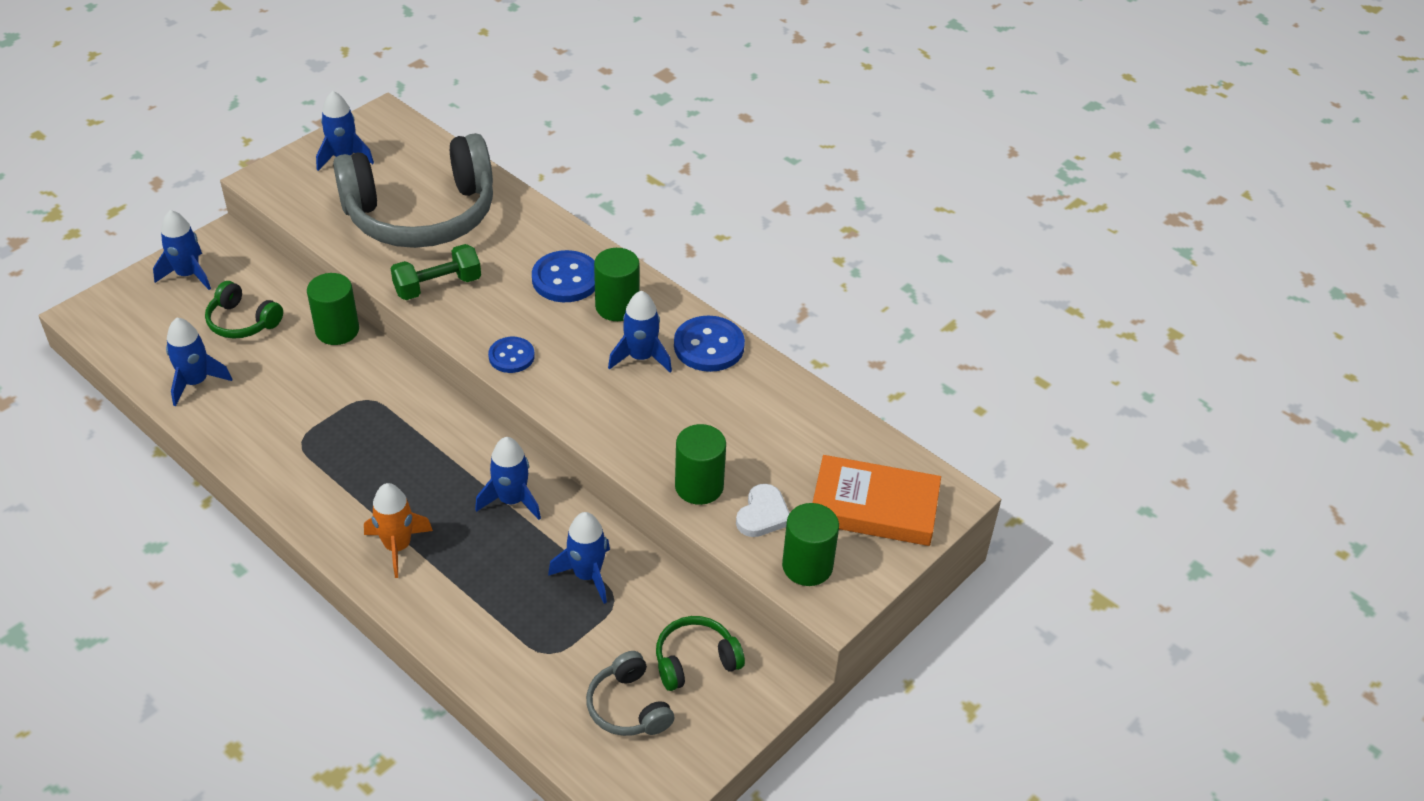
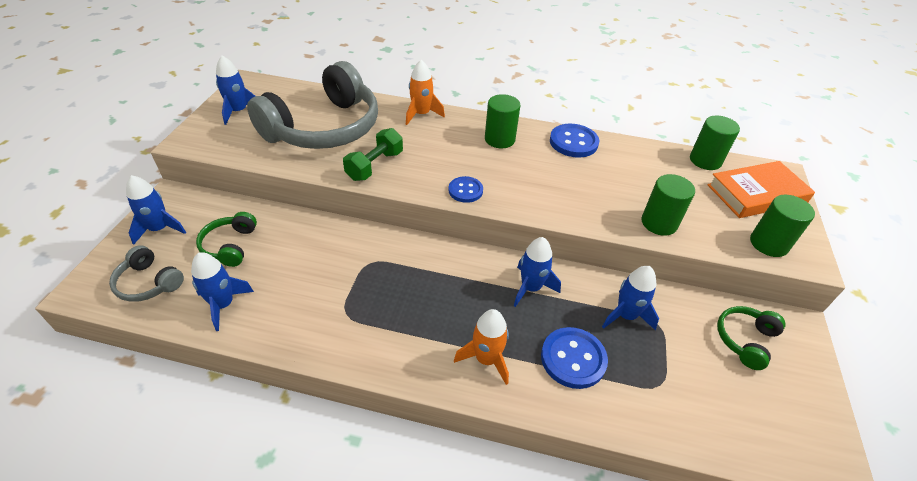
camera: 30 degrees left, 0 degrees up
green headphones [205,281,283,339] -> green headphones turned 90 degrees clockwise [196,212,257,267]
green cylinder [307,273,359,345] -> green cylinder moved to [690,116,740,170]
blue button [532,250,595,302] -> blue button moved to [541,327,608,389]
grey headphones [586,651,674,736] -> grey headphones moved to [109,245,184,302]
blue rocket [608,291,672,373] -> none
white heart [736,484,790,537] -> none
none -> orange rocket [406,60,445,125]

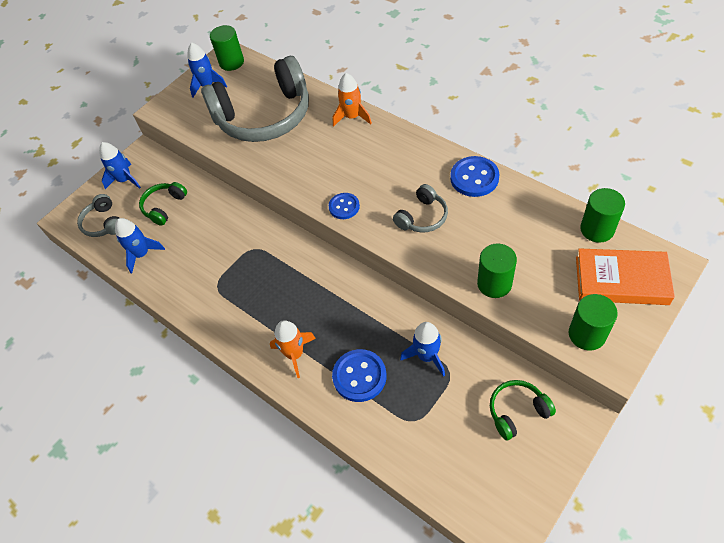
camera: 35 degrees right, 10 degrees up
green dumbbell [343,128,403,181] -> none
green cylinder [485,94,521,148] -> green cylinder moved to [210,25,244,71]
blue rocket [514,237,561,307] -> none
none -> grey headphones [393,184,448,233]

